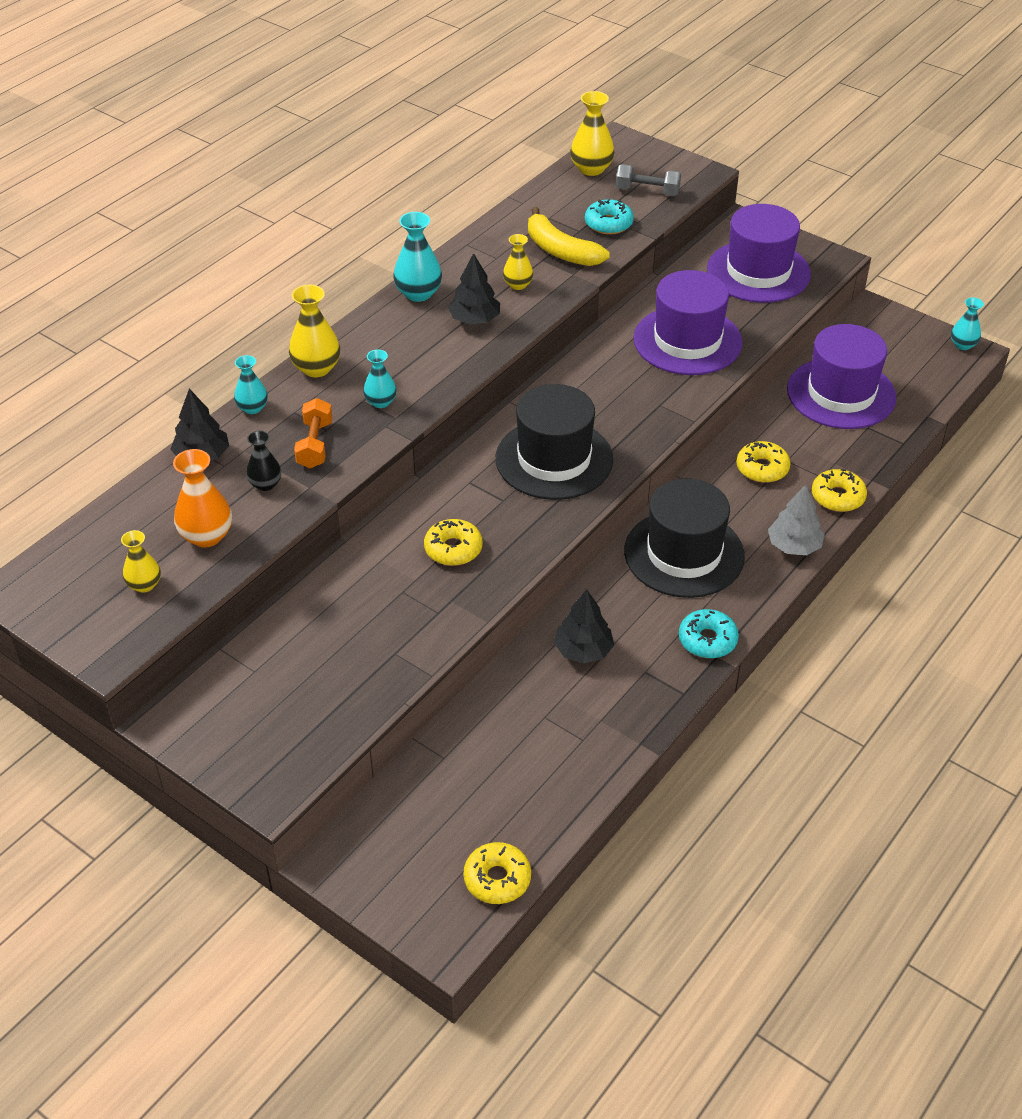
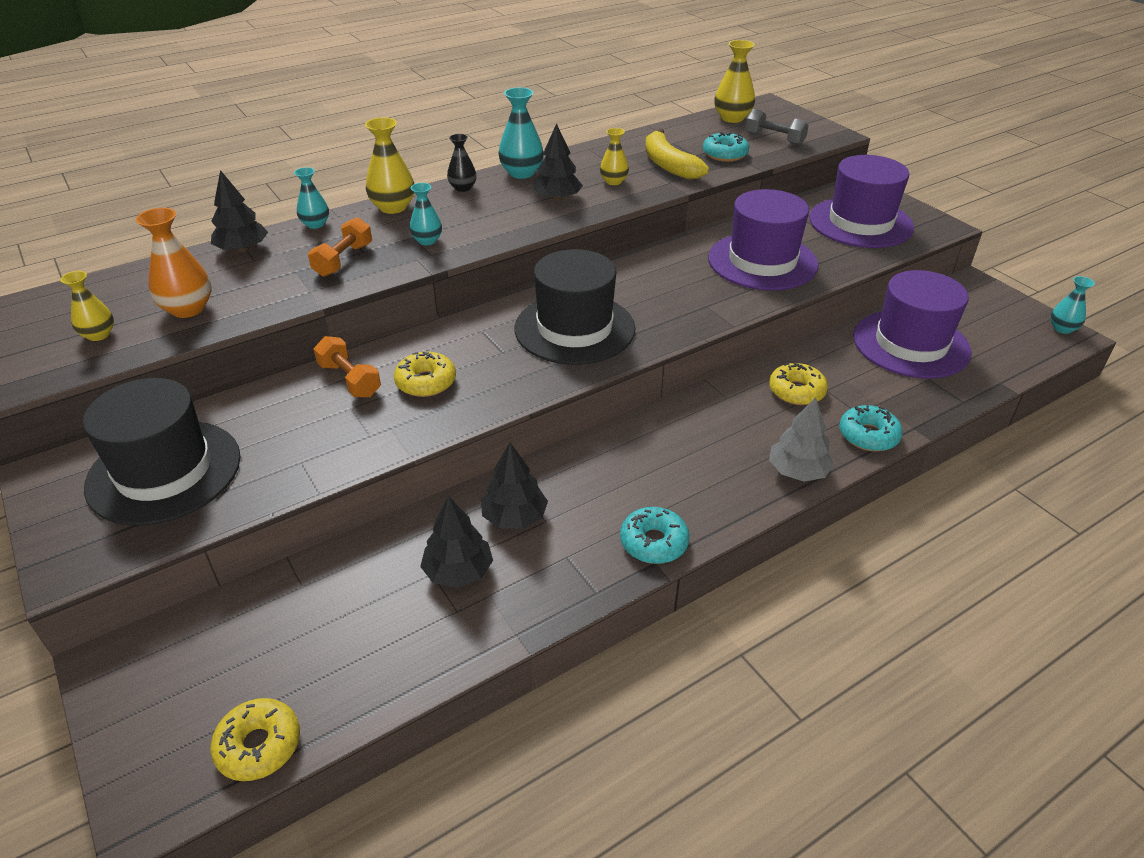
camera: 20 degrees right, 5 degrees down
black vase [246,430,281,491] -> black vase moved to [447,134,477,192]
black hat [624,479,745,598] -> black hat moved to [83,378,240,526]
yellow donut [812,469,867,512] -> turquoise donut [839,405,903,451]
none -> orange dumbbell [314,336,381,398]
none -> black tree [420,496,493,588]

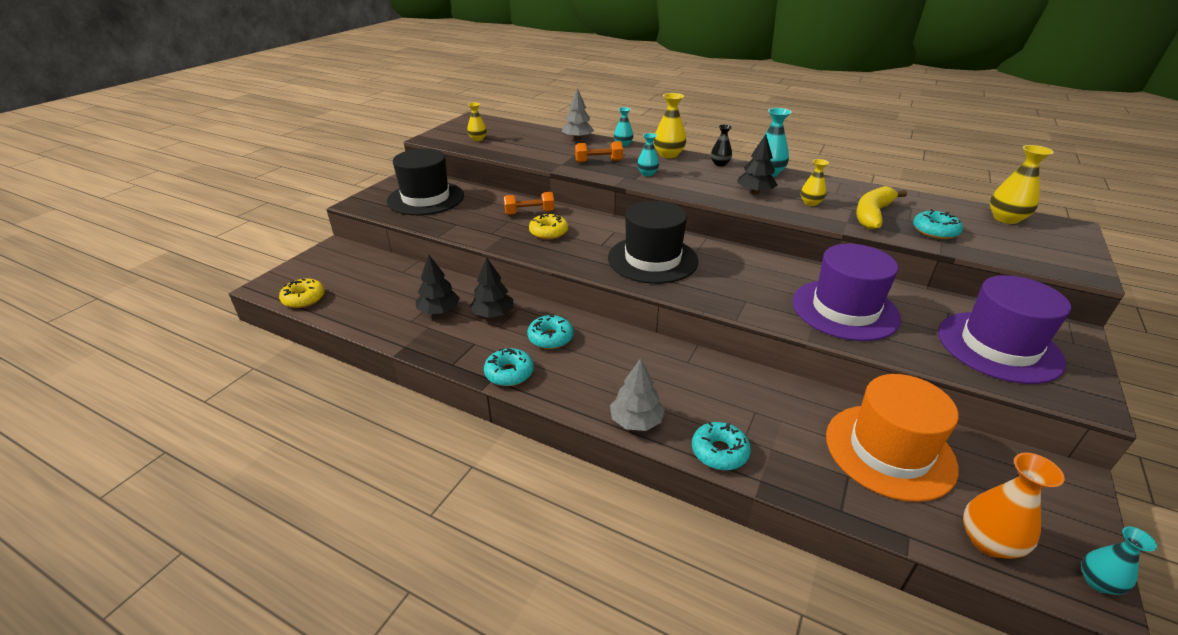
camera: 60 degrees right, 5 degrees down
orange vase [136,208,212,318] -> orange vase moved to [963,453,1065,559]
black tree [211,170,268,252] -> grey tree [562,88,594,140]
orange dumbbell [314,336,381,398] -> orange dumbbell turned 60 degrees clockwise [504,192,554,215]
grey dumbbell [745,109,809,146] -> none
yellow donut [769,363,828,405] -> none
purple hat [853,270,972,379] -> orange hat [826,374,959,502]
none -> turquoise donut [527,315,574,349]

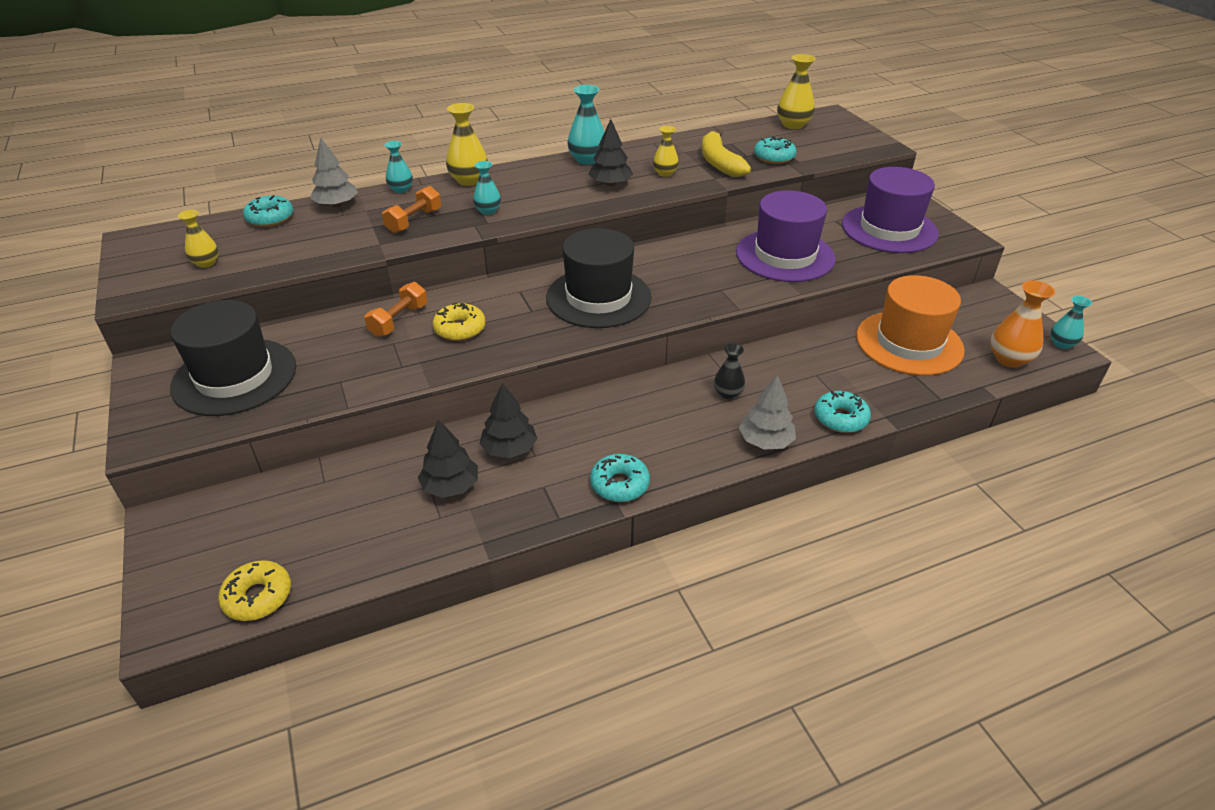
camera: 50 degrees left, 5 degrees up
turquoise donut [527,315,574,349] -> turquoise donut moved to [243,195,293,227]
black vase [711,124,732,166] -> black vase moved to [714,343,745,399]

